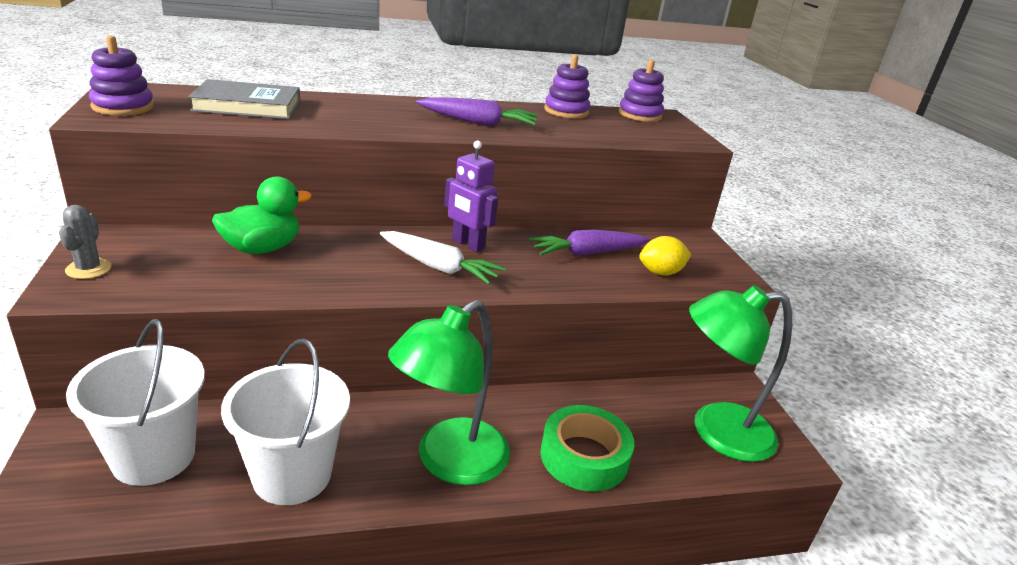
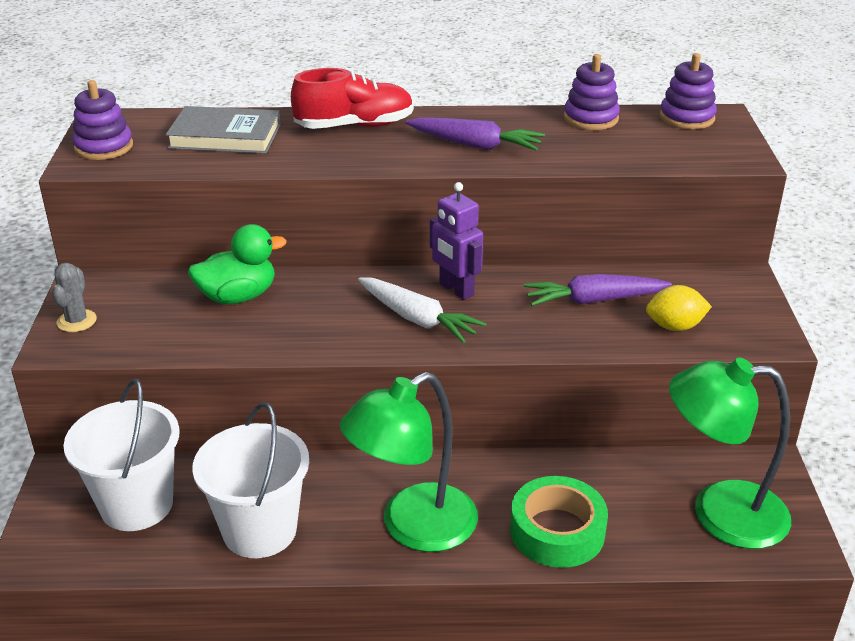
camera: 15 degrees right, 5 degrees up
none -> red shoe [291,68,414,129]

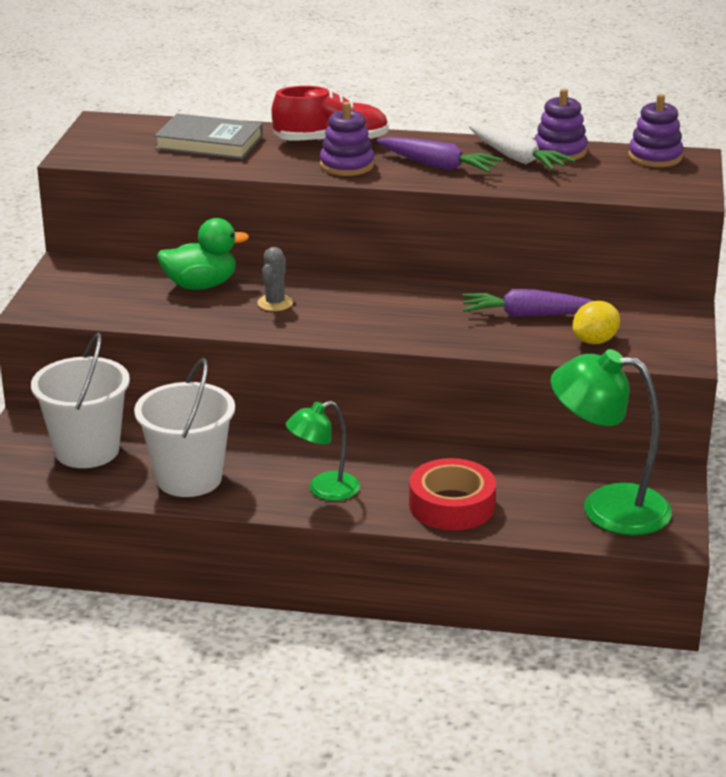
camera: 10 degrees right, 5 degrees down
grey cactus [52,263,97,332] -> grey cactus moved to [257,247,293,311]
purple stacking toy [72,80,133,160] -> purple stacking toy moved to [320,102,374,176]
green lamp [340,372,478,552] -> green lamp [286,401,360,501], size x0.59
white carrot [358,278,487,343] -> white carrot moved to [469,124,575,170]
purple robot [430,182,483,300] -> none
green tape [510,476,608,568] -> red tape [409,458,496,531]
yellow lemon [646,285,712,331] -> yellow lemon turned 45 degrees counterclockwise [572,301,620,344]

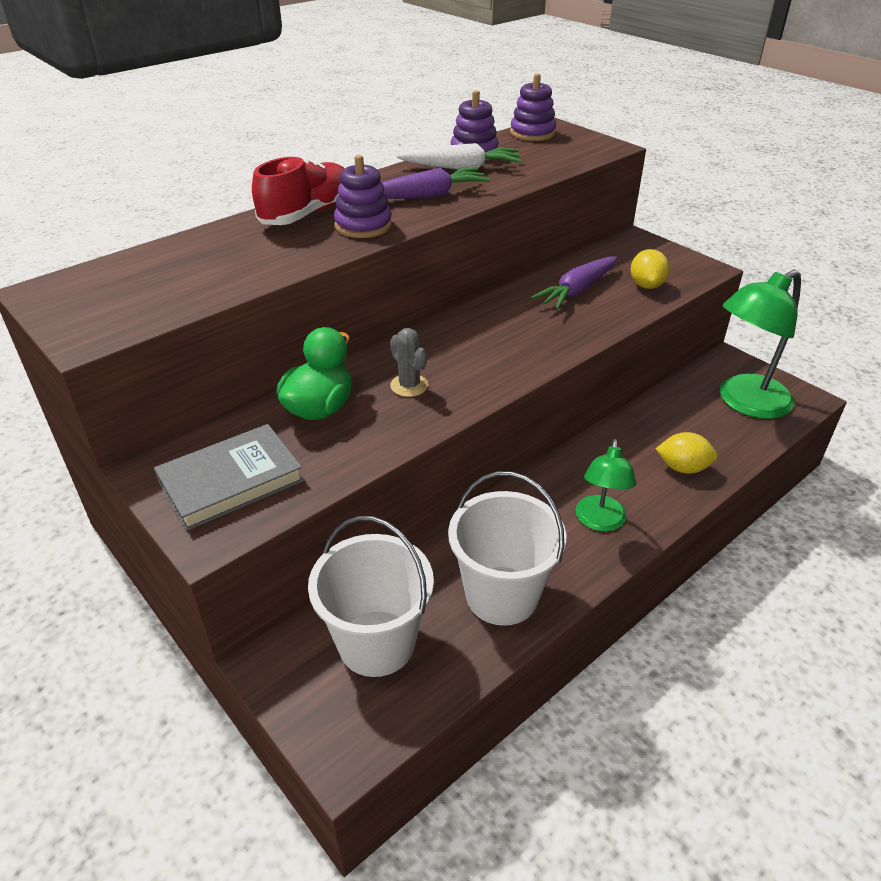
camera: 50 degrees left, 10 degrees up
grey book [154,113,263,159] -> grey book moved to [154,424,304,531]
red tape [409,458,496,531] -> yellow lemon [656,432,717,474]

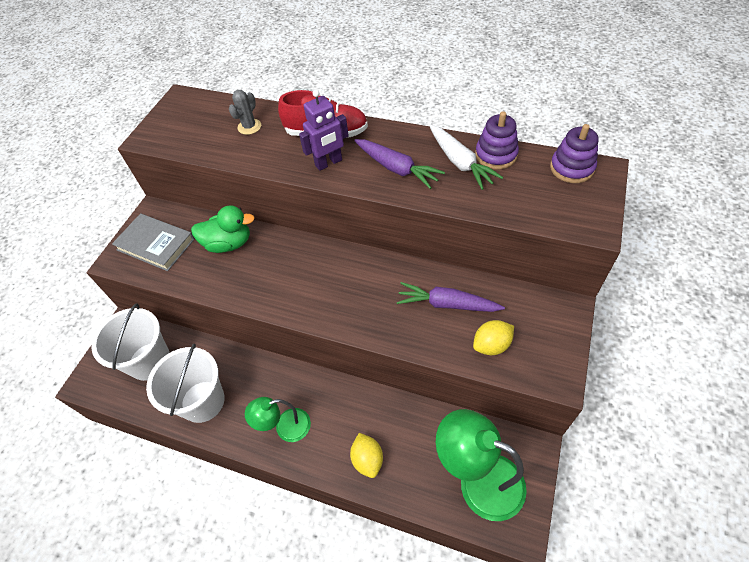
camera: 65 degrees right, 15 degrees up
purple stacking toy [334,155,392,238] -> purple robot [299,90,349,171]
grey cactus [390,328,428,397] -> grey cactus moved to [229,90,261,135]

